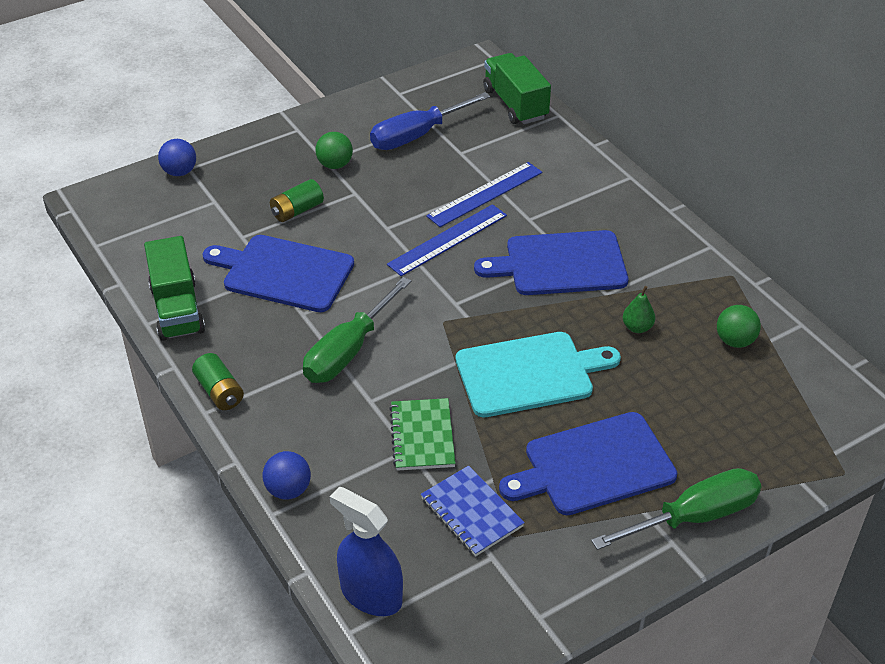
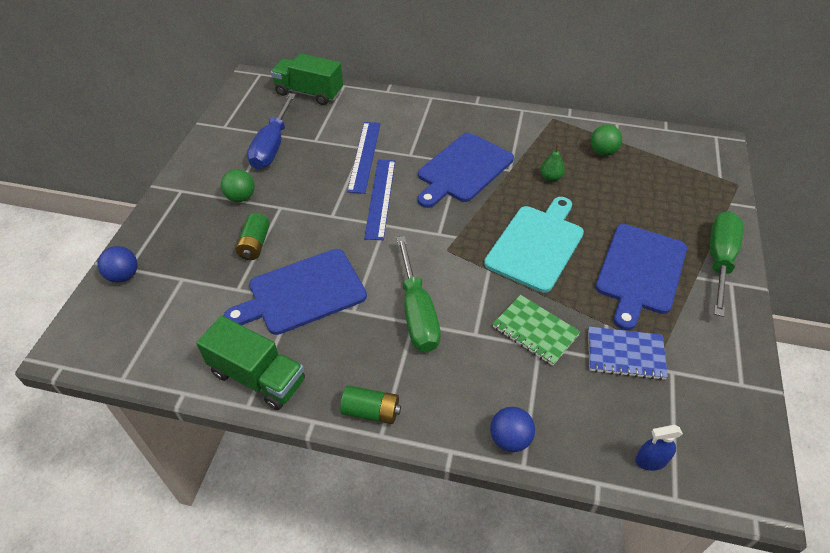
camera: 45 degrees left, 5 degrees up
blue spray bottle [330,486,403,616] -> blue spray bottle [635,425,683,471], size x0.55

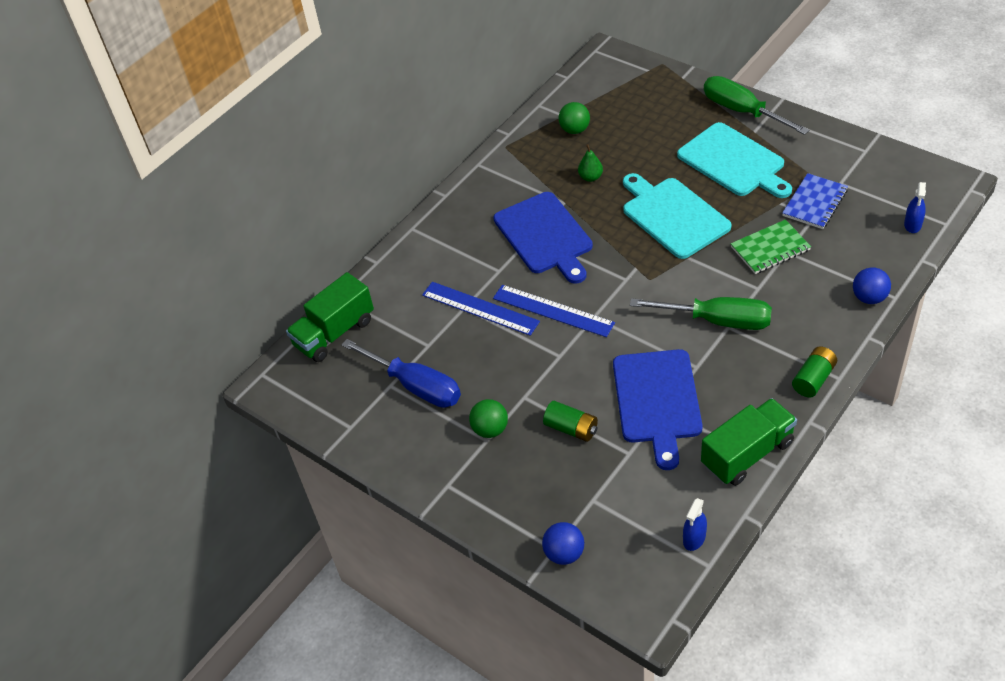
camera: 60 degrees left, 0 degrees up
blue cutting board [595,224,687,330] -> turquoise cutting board [677,122,792,198]
none -> blue spray bottle [683,498,707,551]

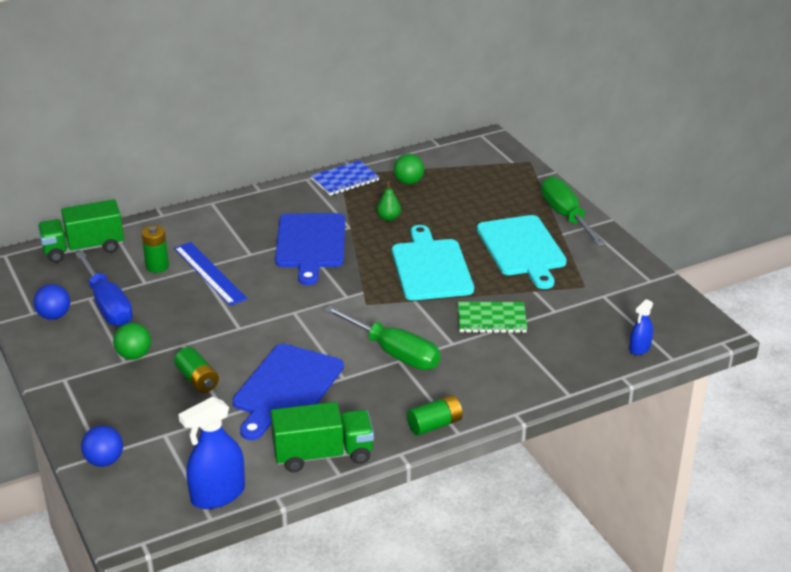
camera: 20 degrees right, 15 degrees down
blue ruler [493,285,615,337] -> none
blue spray bottle [683,498,707,551] -> blue spray bottle [178,396,245,509], size x1.82
blue notebook [782,173,848,229] -> blue notebook moved to [311,160,379,196]
blue ball [853,267,891,304] -> blue ball moved to [33,284,70,320]
none -> green battery [141,225,169,273]

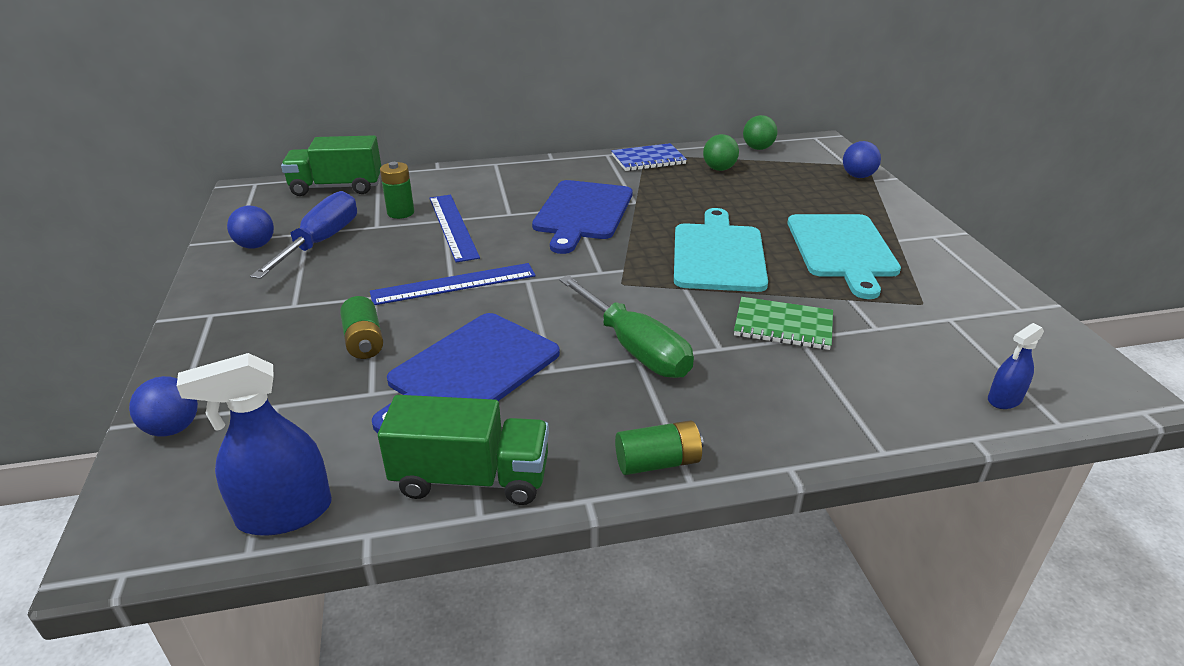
camera: 15 degrees right, 0 degrees up
blue screwdriver [75,251,133,326] -> blue screwdriver turned 150 degrees counterclockwise [250,191,357,279]
green ball [113,323,151,360] -> green ball moved to [743,115,777,150]
green pear [377,181,401,221] -> none
green screwdriver [541,176,606,246] -> none
none -> blue ruler [370,263,536,305]
none -> blue ball [843,141,881,178]

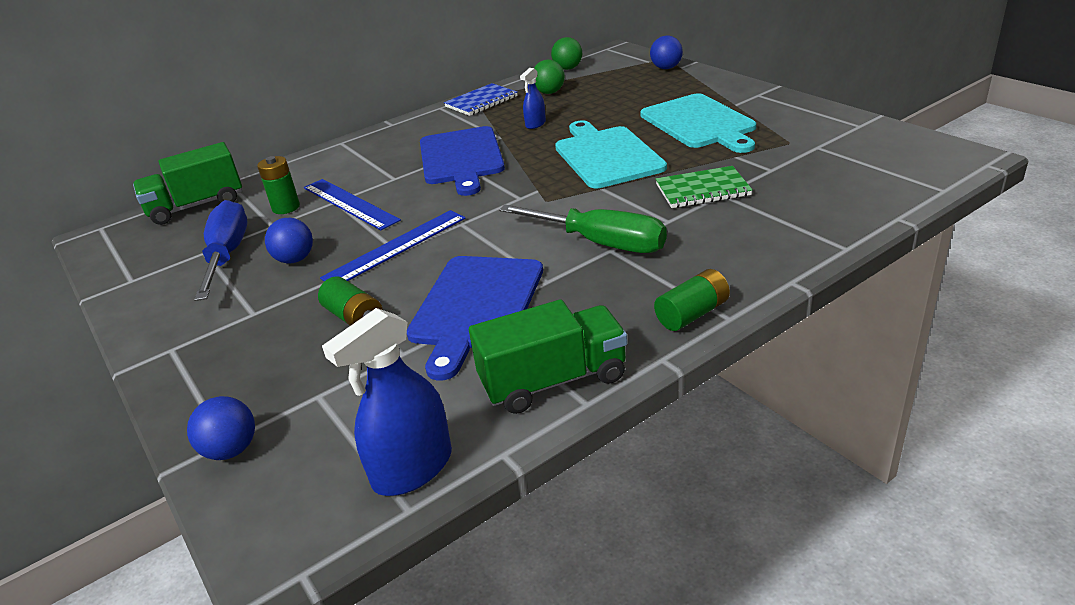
camera: 20 degrees left, 0 degrees up
blue ball [227,206,274,249] -> blue ball moved to [265,218,313,264]
blue spray bottle [988,323,1044,409] -> blue spray bottle moved to [520,68,546,129]

